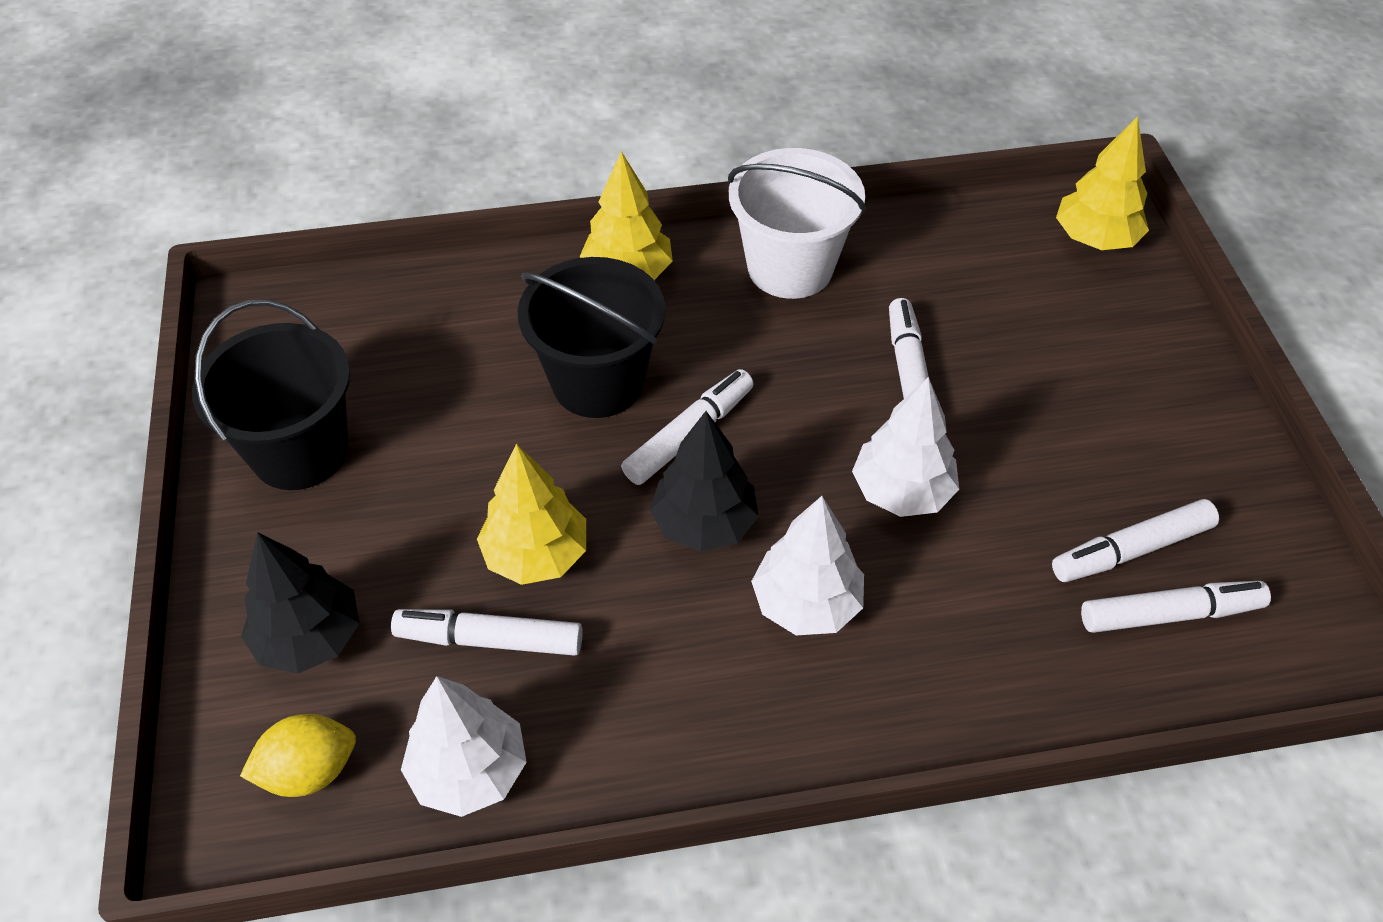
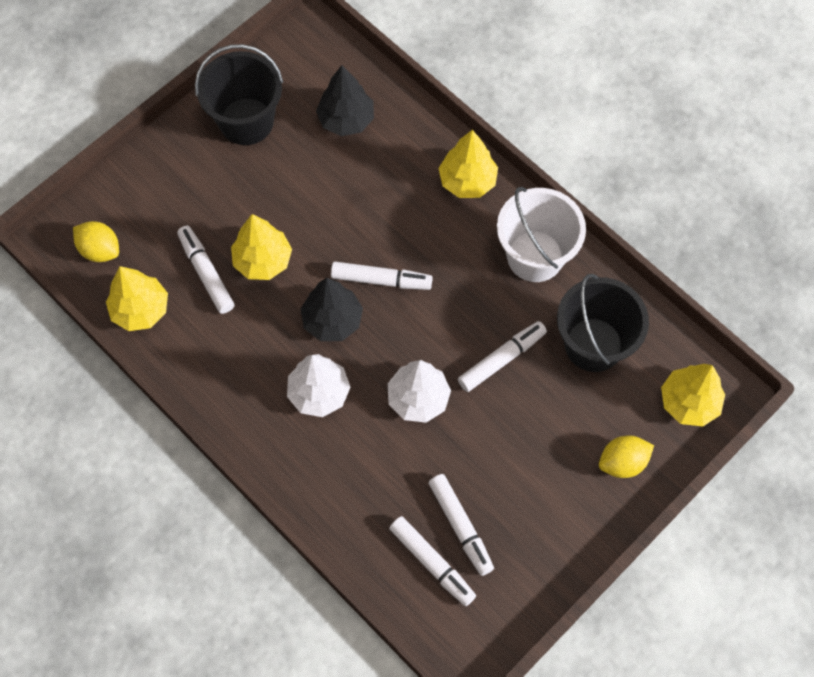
camera: 55 degrees right, 15 degrees up
black tree [241,532,360,673] -> black tree moved to [316,65,374,136]
white tree [401,676,527,817] -> yellow tree [106,266,168,331]
black bucket [518,257,666,418] -> black bucket moved to [557,274,649,372]
white marker [1052,499,1219,582] -> white marker turned 150 degrees counterclockwise [428,474,494,576]
none -> yellow lemon [599,435,654,478]

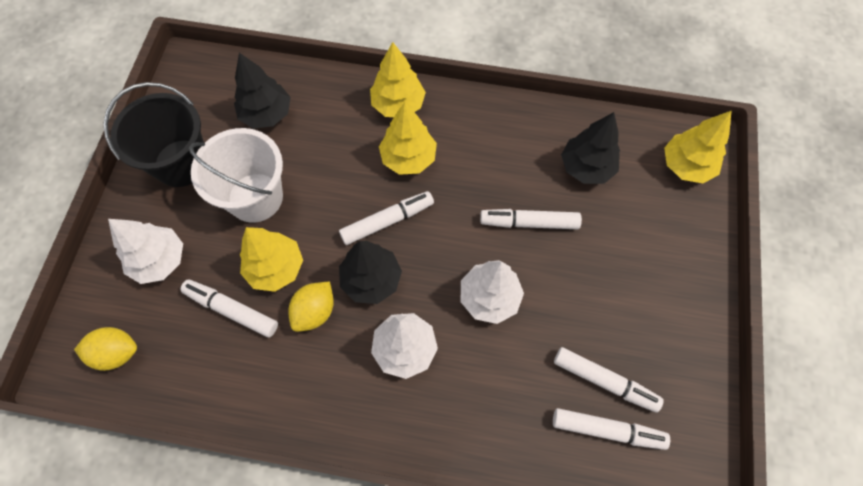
camera: 35 degrees left, 0 degrees up
yellow tree [106,266,168,331] -> yellow tree moved to [379,102,437,175]
white marker [458,321,547,392] -> white marker turned 105 degrees counterclockwise [480,209,582,229]
white bucket [497,187,586,282] -> white bucket moved to [189,128,283,223]
black bucket [557,274,649,372] -> black tree [561,112,620,184]
yellow lemon [599,435,654,478] -> yellow lemon moved to [288,282,334,332]
none -> white tree [108,219,183,284]

